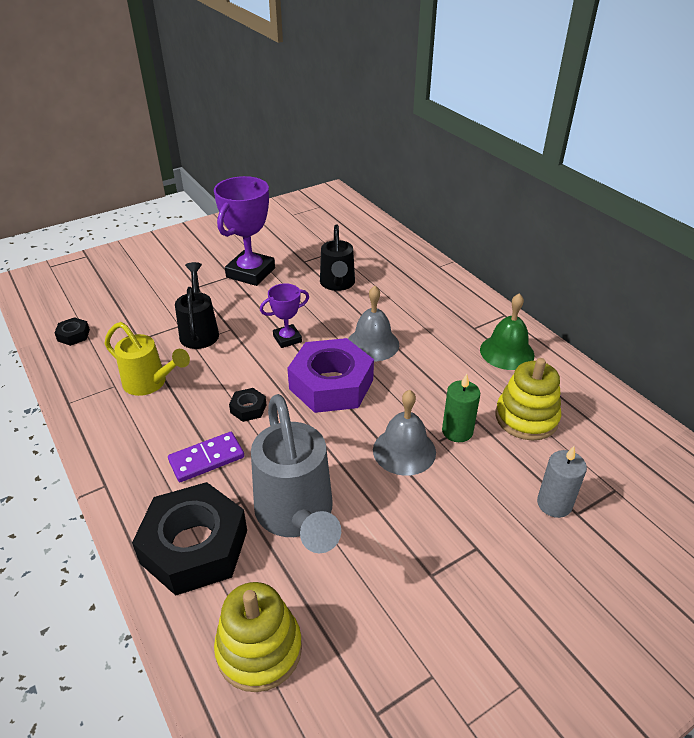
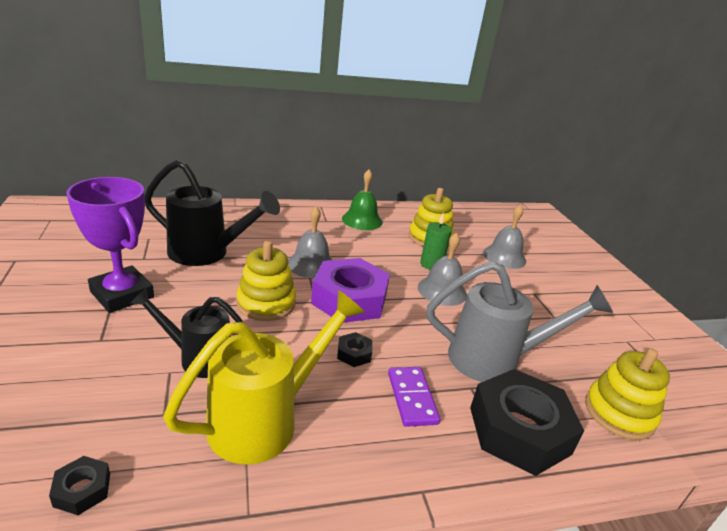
camera: 75 degrees left, 10 degrees down
yellow watering can [105,322,190,396] -> yellow watering can [163,290,365,464], size x1.53
purple trophy [260,283,309,348] -> yellow stacking toy [236,241,296,321]
black watering can [320,224,355,291] -> black watering can [145,160,280,266], size x1.53
grey candle [537,446,587,518] -> grey bell [483,205,526,269]

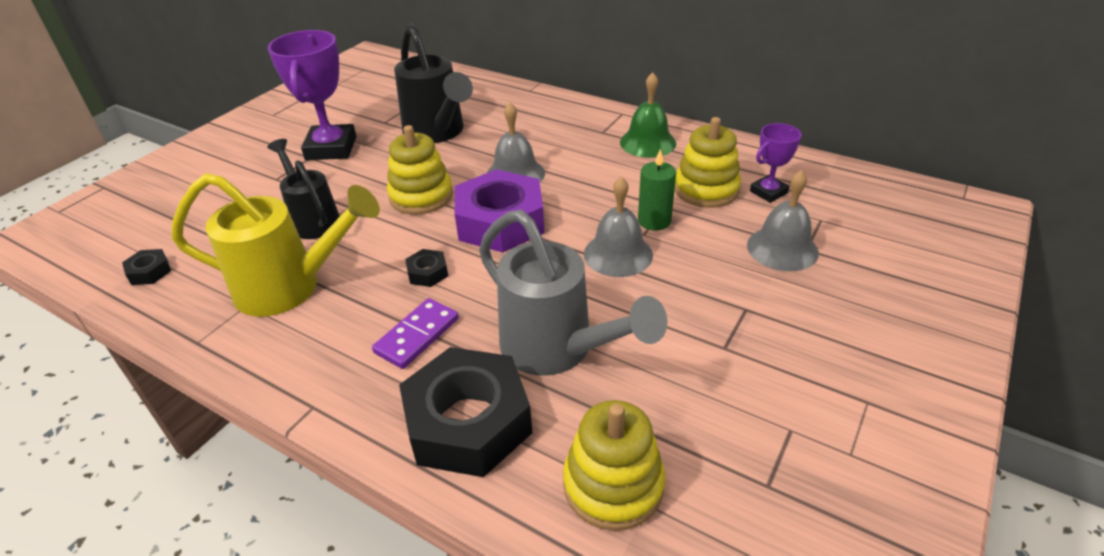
camera: 50 degrees right, 10 degrees up
none -> purple trophy [750,123,802,203]

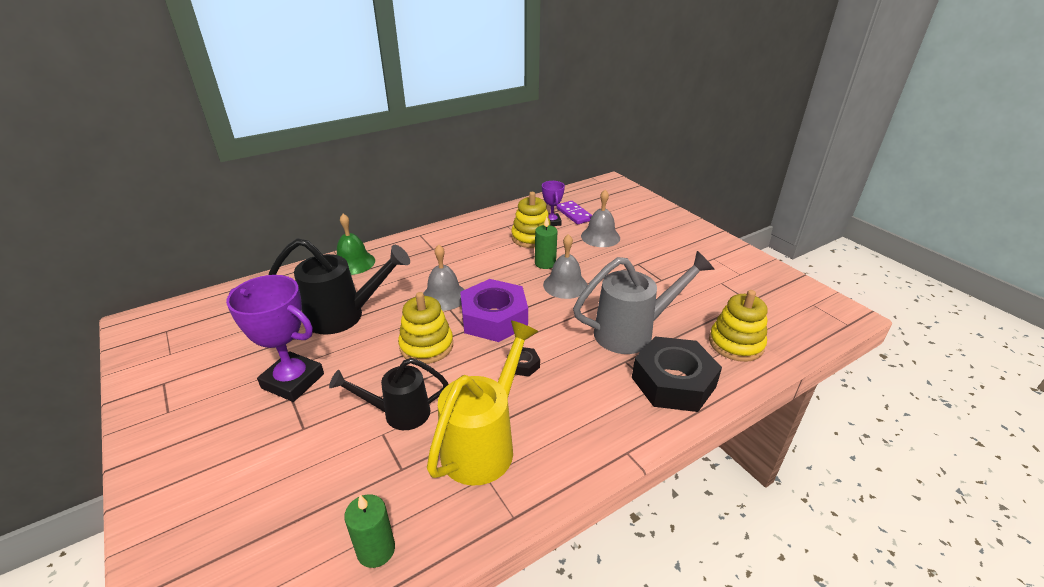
camera: 65 degrees left, 5 degrees down
black nut [122,249,171,285] -> green candle [344,494,395,568]
purple domino [372,298,459,369] -> purple domino moved to [556,201,592,225]
green bell [620,72,676,158] -> green bell moved to [337,214,375,275]

